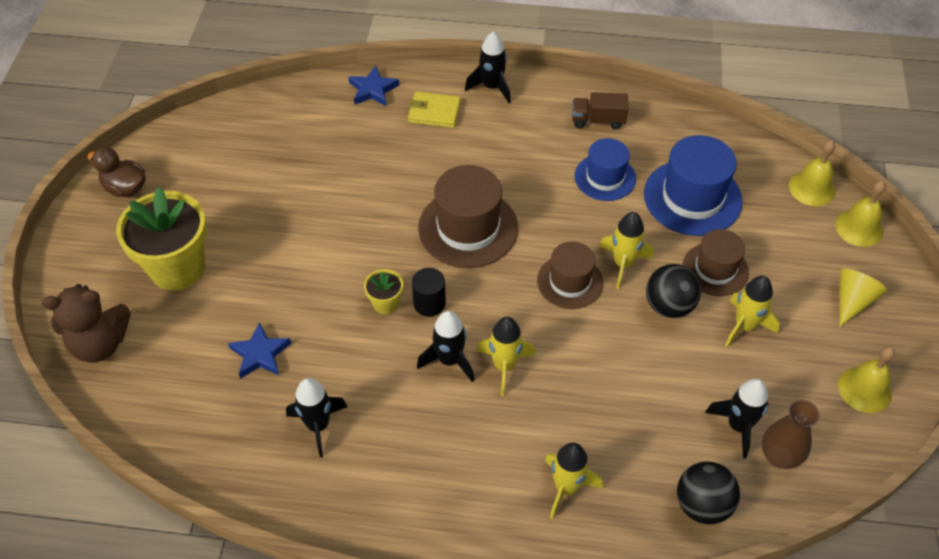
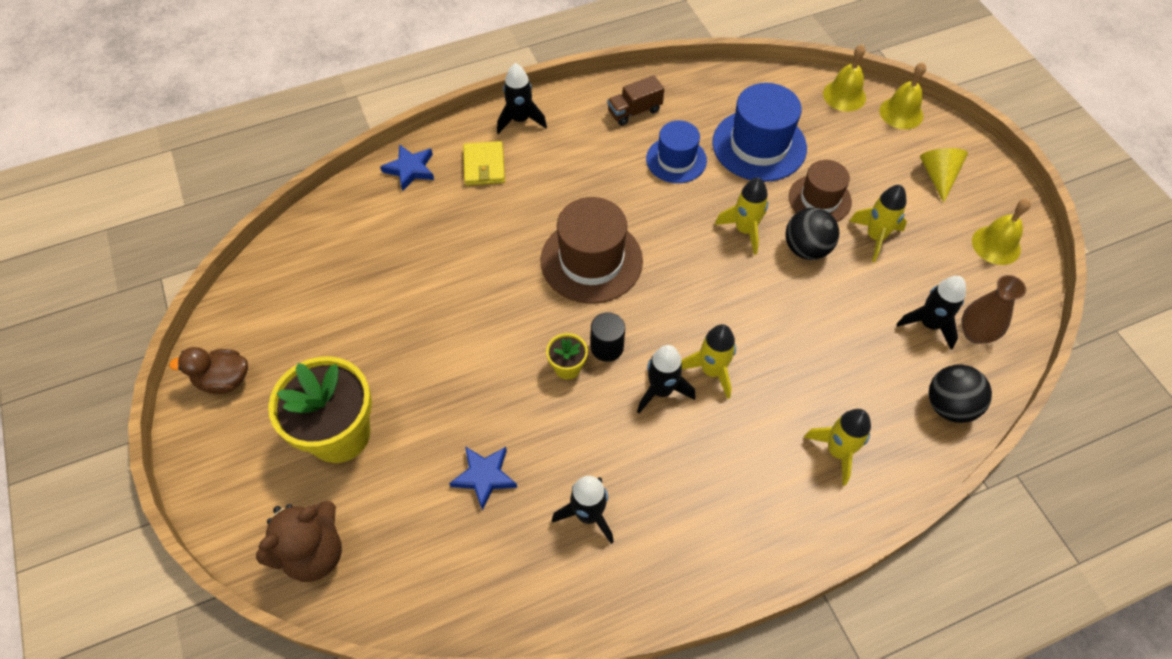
camera: 30 degrees left, 5 degrees up
yellow wallet [408,91,461,128] -> yellow wallet turned 75 degrees counterclockwise [463,141,505,186]
brown hat [537,242,603,309] -> none

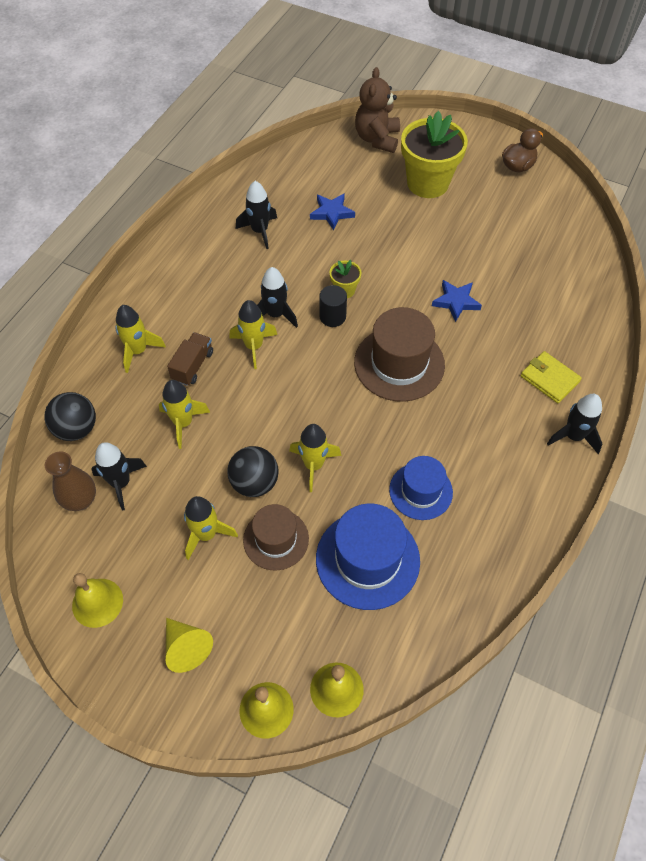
camera: 140 degrees right, 0 degrees up
blue star [380,144,434,191] -> blue star moved to [432,280,482,322]
brown truck [607,75,664,126] -> brown truck moved to [167,332,213,386]
none -> yellow rocket [159,380,210,449]

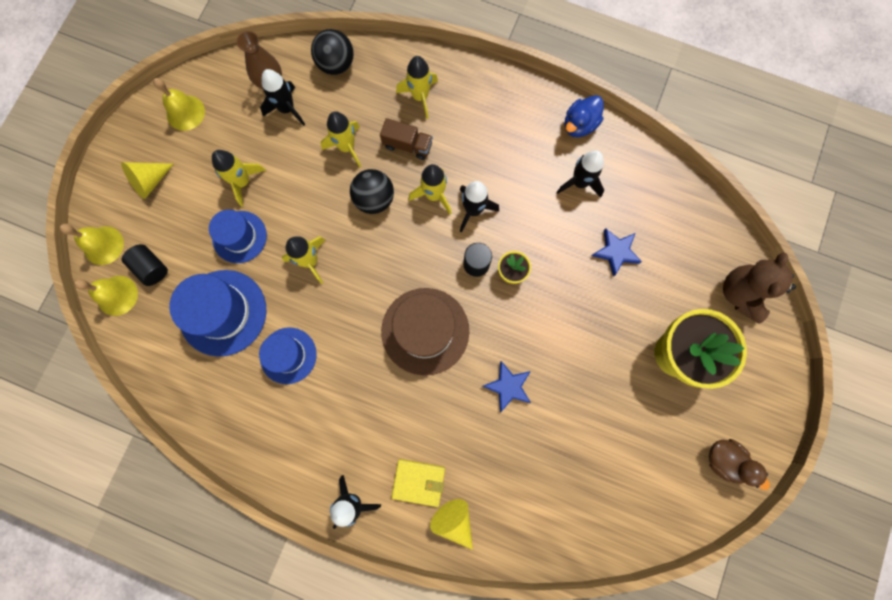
camera: 85 degrees right, 20 degrees up
black ball [227,446,279,497] -> black ball moved to [350,169,394,214]
brown hat [243,504,309,571] -> blue hat [209,210,267,263]
brown teddy bear [355,67,400,153] -> brown teddy bear turned 75 degrees counterclockwise [723,252,796,324]
yellow wallet [521,351,582,403] -> yellow wallet turned 60 degrees clockwise [392,459,445,507]
none -> black cylinder [122,244,168,286]
none -> yellow cone [430,499,473,550]
none -> blue duck [565,95,604,137]

